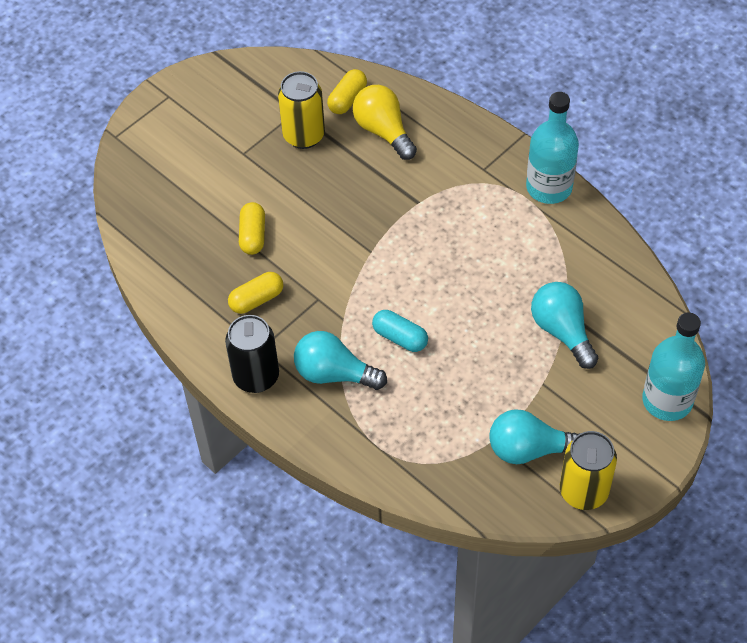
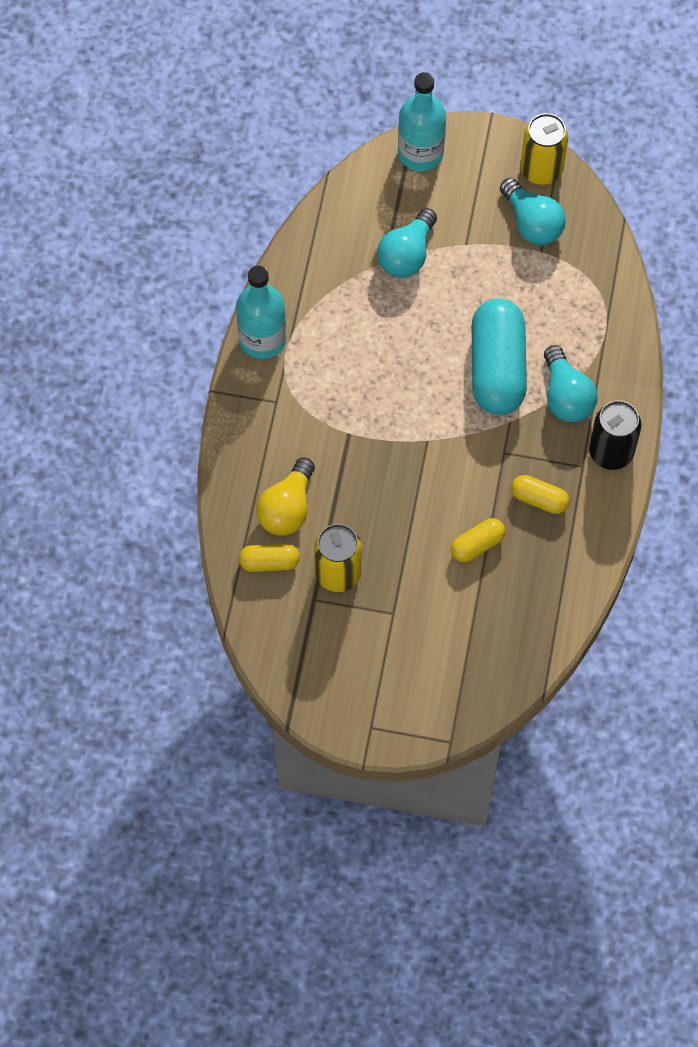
camera: 125 degrees left, 10 degrees up
turquoise capsule [372,310,428,352] -> turquoise capsule [472,298,527,415], size x2.08

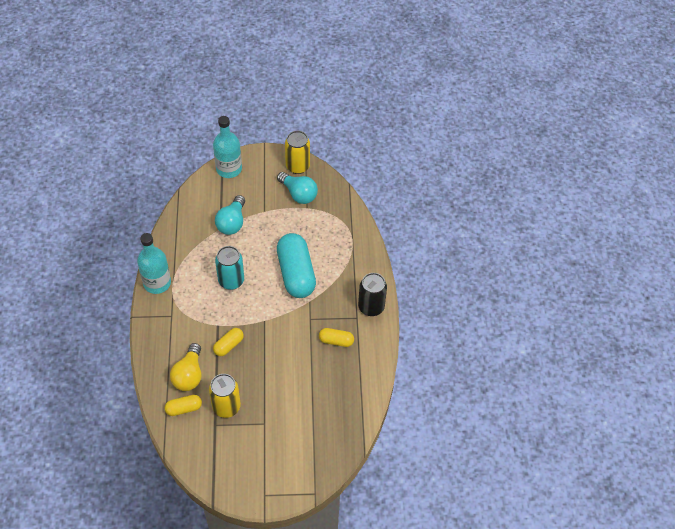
camera: 15 degrees left, 10 degrees down
yellow capsule [451,518,505,562] -> yellow capsule moved to [213,328,244,356]
turquoise light bulb [544,345,597,422] -> none
none -> turquoise can [215,246,244,290]

